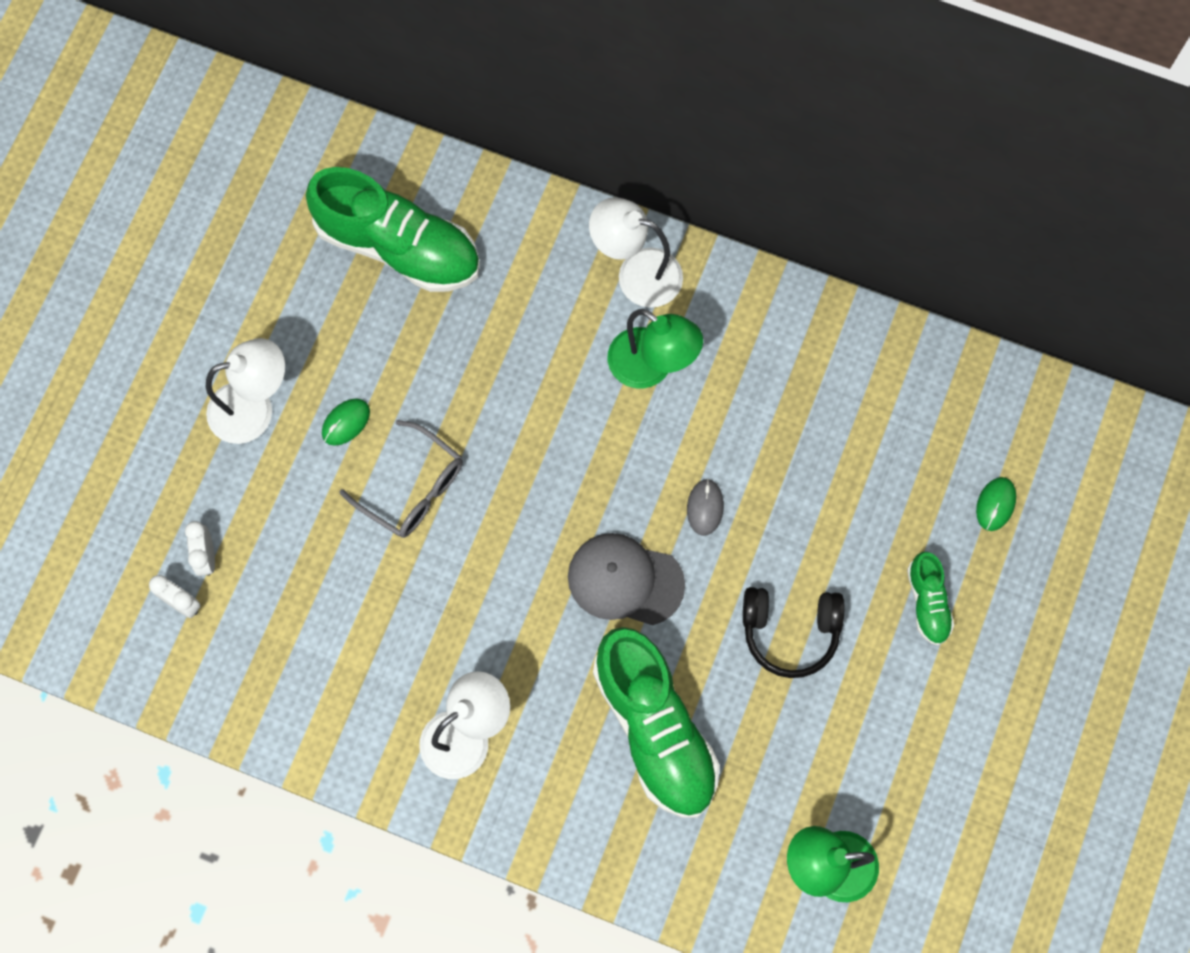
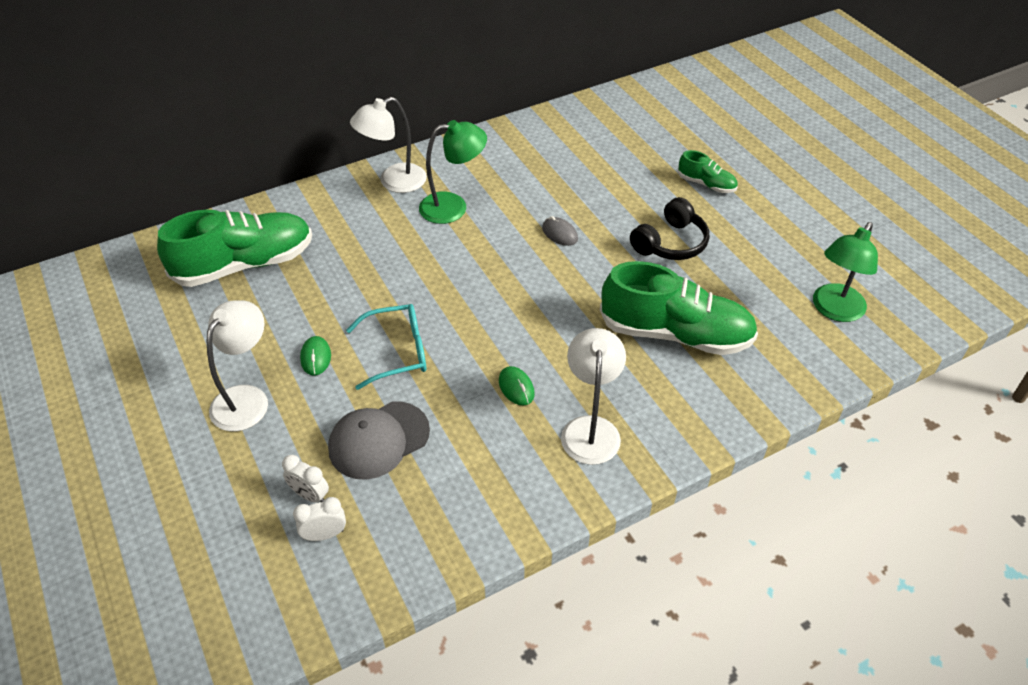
camera: 50 degrees left, 25 degrees down
grey glasses [339,420,463,538] -> turquoise glasses [346,304,426,390]
grey cap [568,533,685,625] -> grey cap moved to [328,401,430,480]
green mouse [976,477,1016,531] -> green mouse moved to [499,366,535,405]

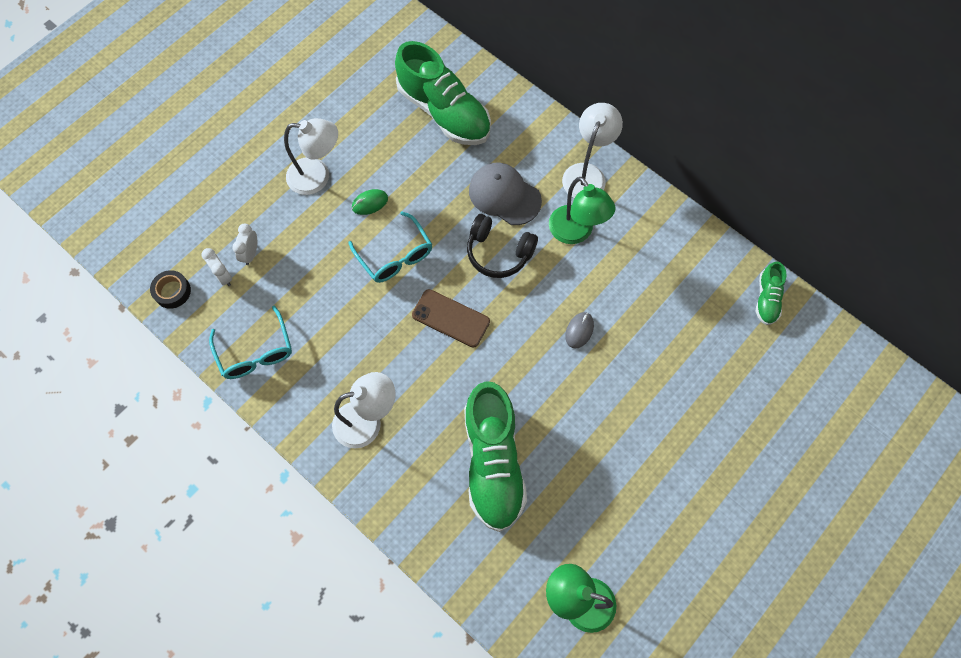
camera: 70 degrees right, 20 degrees up
grey cap [328,401,430,480] -> grey cap moved to [469,163,542,225]
white lamp [350,97,427,193] -> white lamp turned 75 degrees clockwise [562,103,623,198]
green mouse [499,366,535,405] -> none
black headphones [630,197,709,260] -> black headphones moved to [467,214,538,278]
green shoe [678,150,738,193] -> green shoe moved to [756,262,787,325]
none -> black tape [150,270,191,309]
none -> turquoise glasses [209,306,292,379]
none -> brown phone [412,289,490,347]

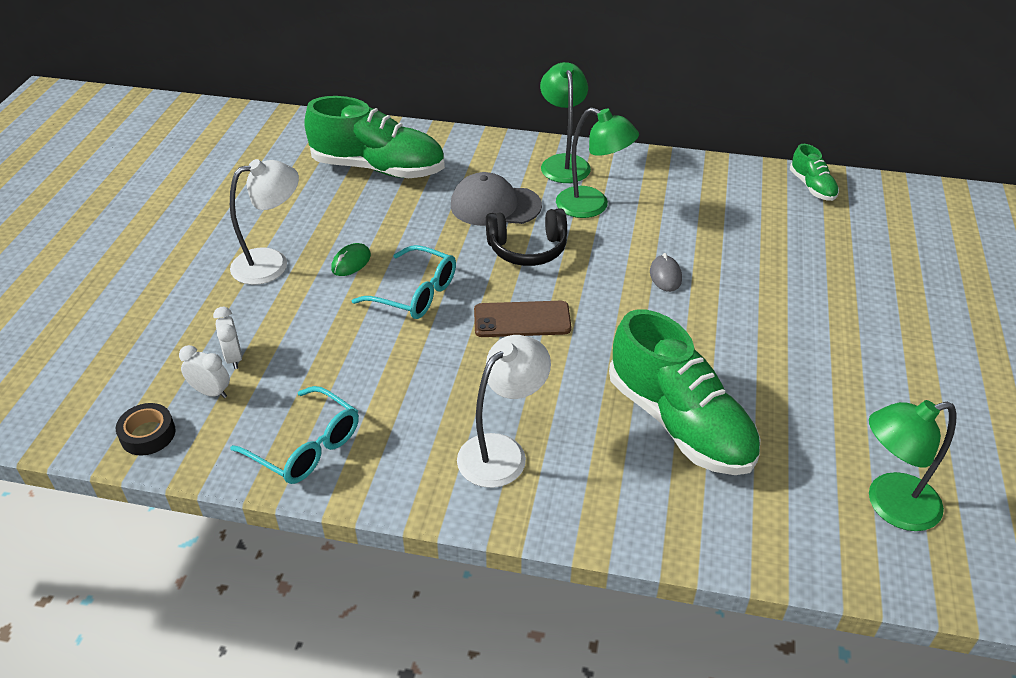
camera: 30 degrees left, 25 degrees down
white lamp [562,103,623,198] -> green lamp [540,62,591,183]

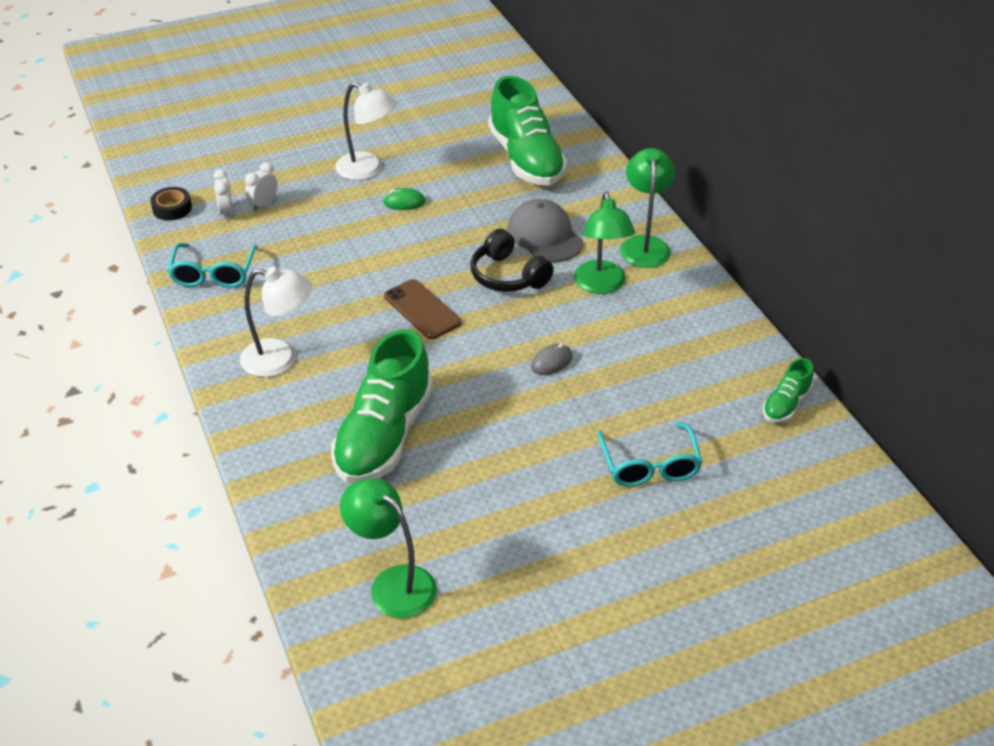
camera: 55 degrees right, 0 degrees up
turquoise glasses [352,245,456,319] -> turquoise glasses moved to [597,422,703,487]
green lamp [540,62,591,183] -> green lamp turned 45 degrees counterclockwise [620,148,675,268]

